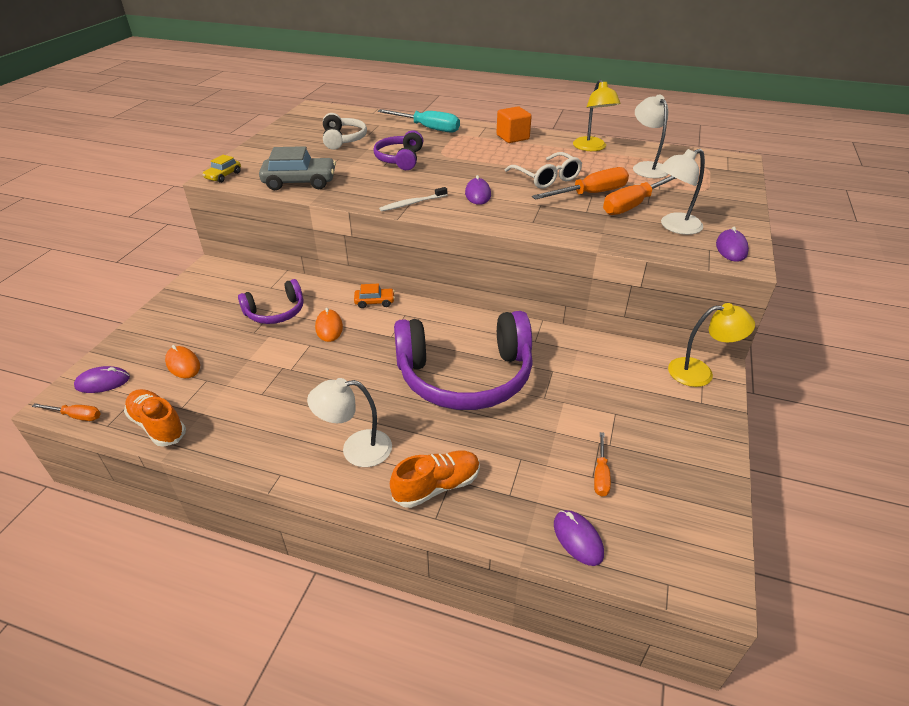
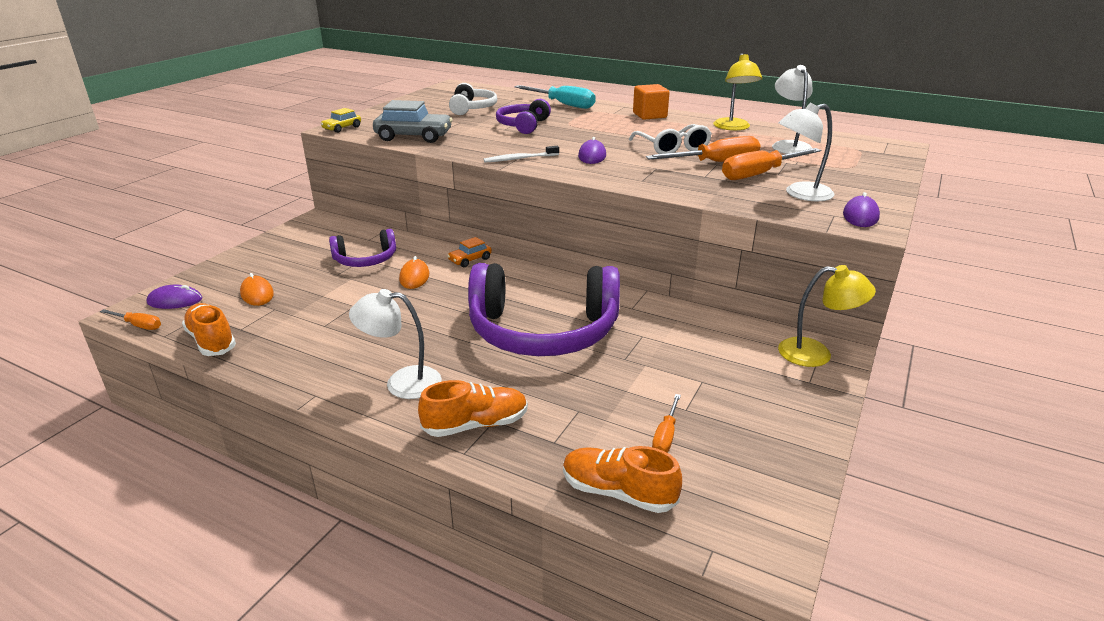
camera: 10 degrees right, 10 degrees down
orange car [354,284,395,308] -> orange car turned 135 degrees clockwise [447,237,492,267]
purple mouse [554,510,604,566] -> orange shoe [563,446,682,513]

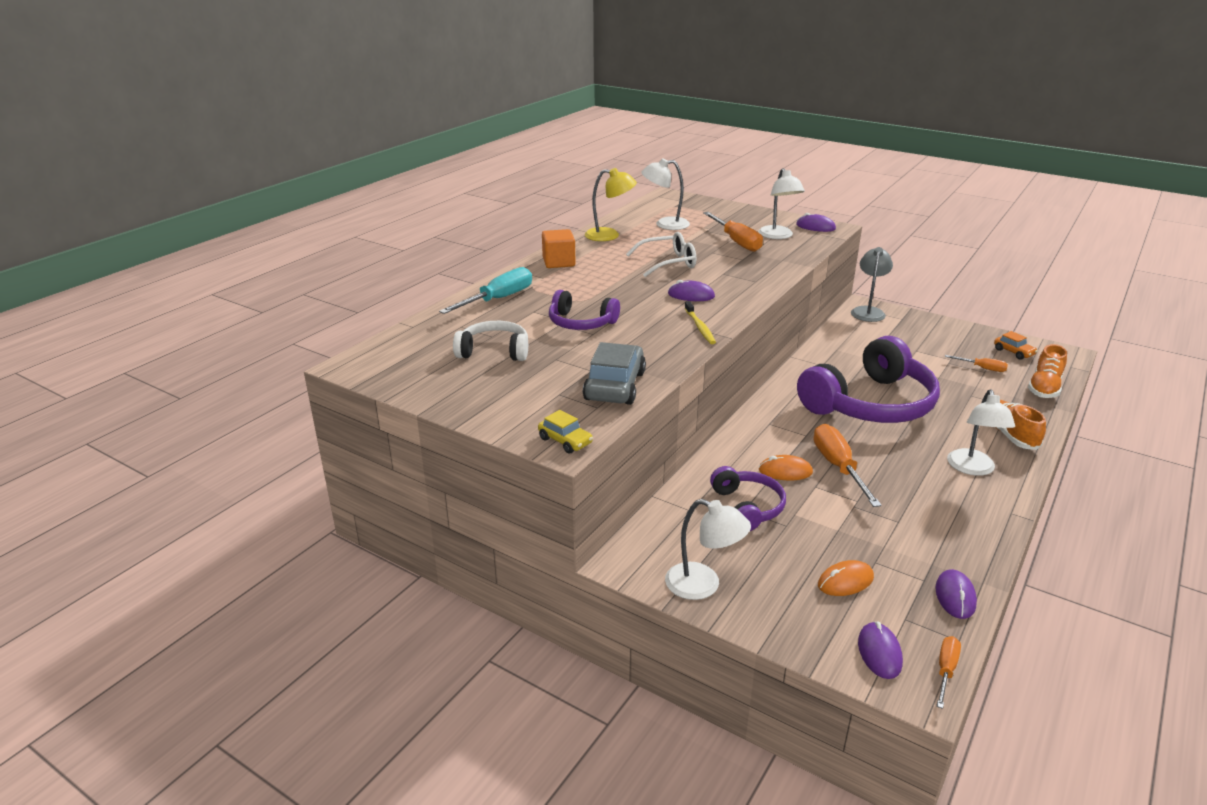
camera: 85 degrees left, 0 degrees up
orange shoe [182,303,236,356] -> purple mouse [935,569,977,619]
orange car [447,237,492,267] -> orange car moved to [994,331,1038,360]
purple headphones [468,263,620,356] -> purple headphones turned 45 degrees clockwise [797,336,940,423]
white toothbrush [484,146,559,162] -> yellow toothbrush [685,301,716,344]
orange screwdriver [646,136,761,162] -> orange screwdriver moved to [814,424,882,507]
yellow lamp [778,265,876,367] -> grey lamp [851,247,893,322]
none -> white lamp [665,499,751,600]

